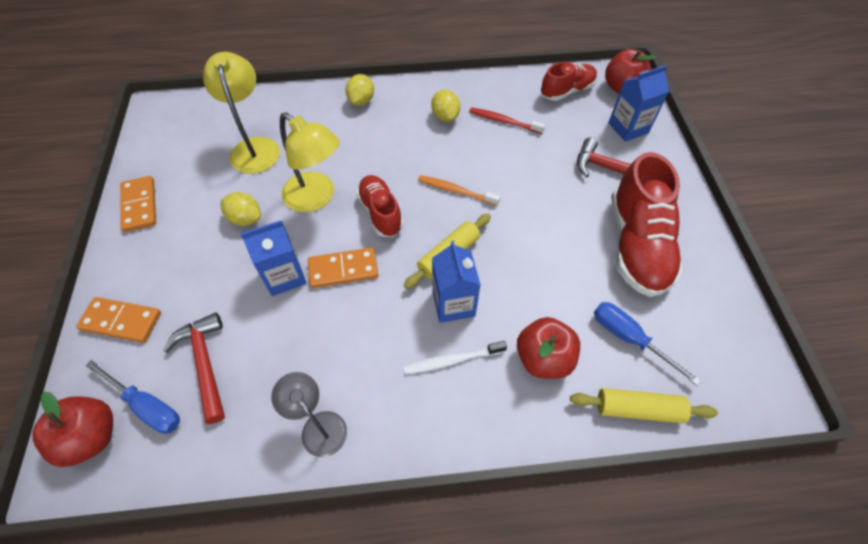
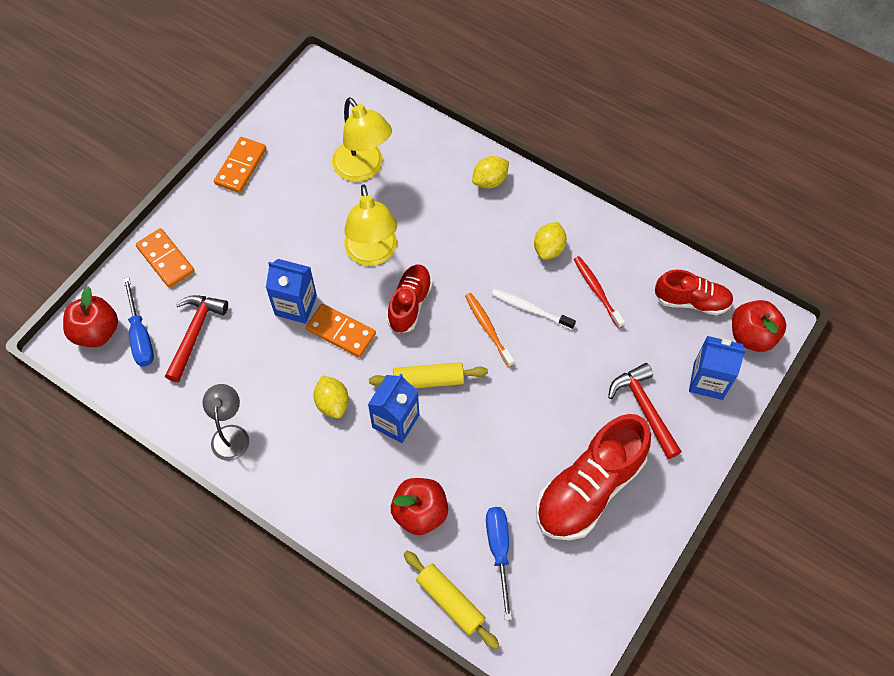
camera: 40 degrees right, 5 degrees up
yellow lamp [203,52,280,174] -> yellow lamp turned 120 degrees clockwise [332,97,392,182]
yellow lemon [221,192,261,226] -> yellow lemon moved to [314,375,349,418]
white toothbrush [404,341,507,374] -> white toothbrush moved to [491,289,576,329]

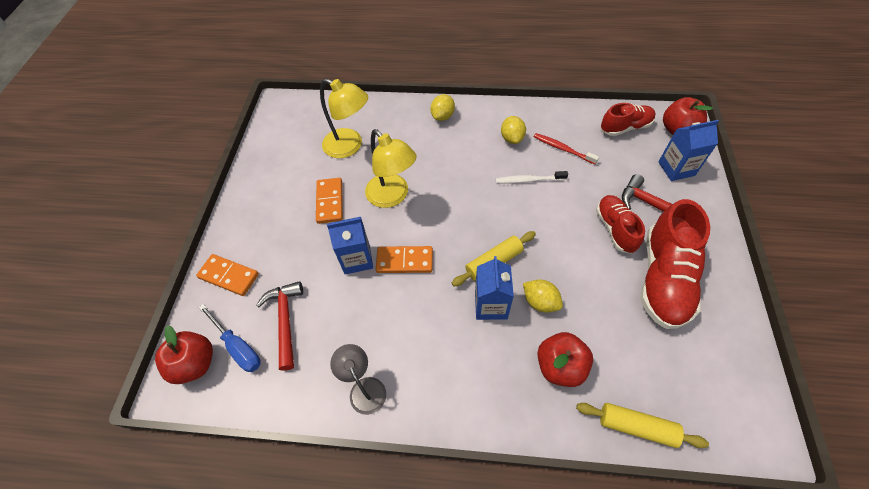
camera: 25 degrees left, 5 degrees down
orange domino [214,137,267,193] -> orange domino moved to [316,178,343,224]
yellow lemon [314,375,349,418] -> yellow lemon moved to [523,280,563,313]
red shoe [387,265,433,333] -> red shoe moved to [596,195,645,254]
orange toothbrush [465,293,514,367] -> none
blue screwdriver [486,507,512,620] -> none

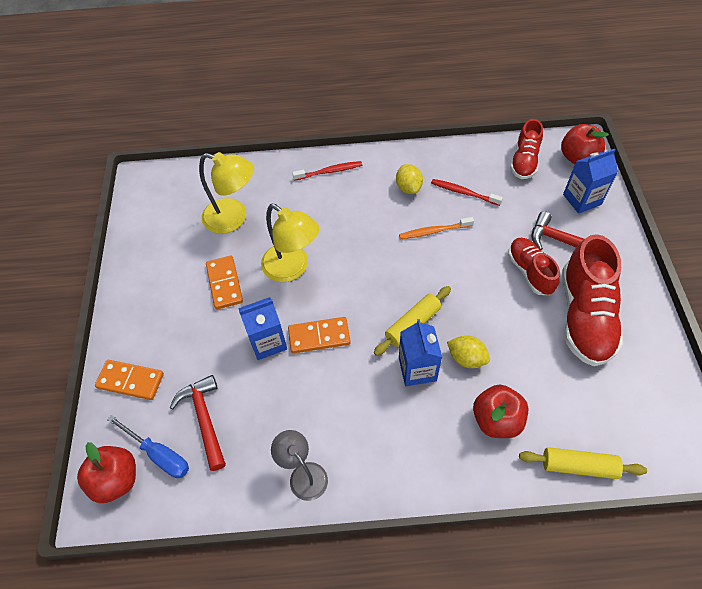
camera: 10 degrees left, 0 degrees up
yellow lemon [430,94,455,121] -> red toothbrush [292,161,362,181]
white toothbrush [496,171,568,184] -> orange toothbrush [399,217,474,239]
red shoe [601,103,656,136] -> red shoe turned 135 degrees clockwise [510,119,543,179]

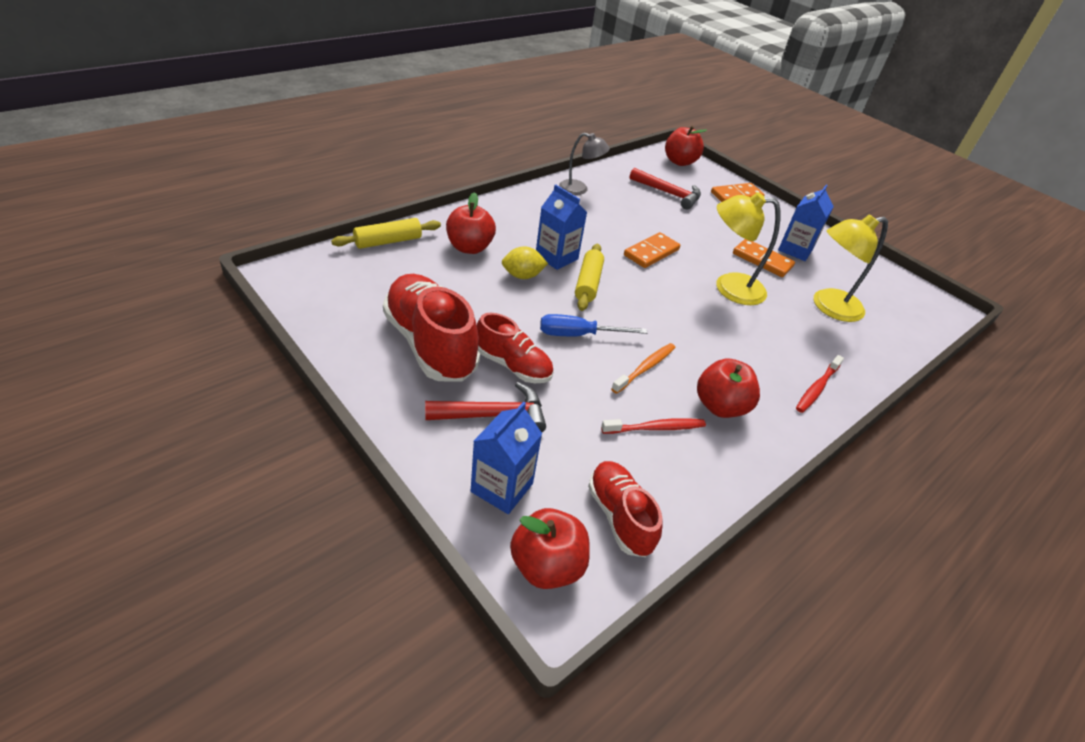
camera: 135 degrees right, 15 degrees down
blue screwdriver [107,415,189,478] -> blue screwdriver moved to [540,314,647,336]
blue carton [238,297,287,360] -> blue carton moved to [778,185,834,261]
yellow lemon [396,164,423,194] -> red apple [697,358,760,418]

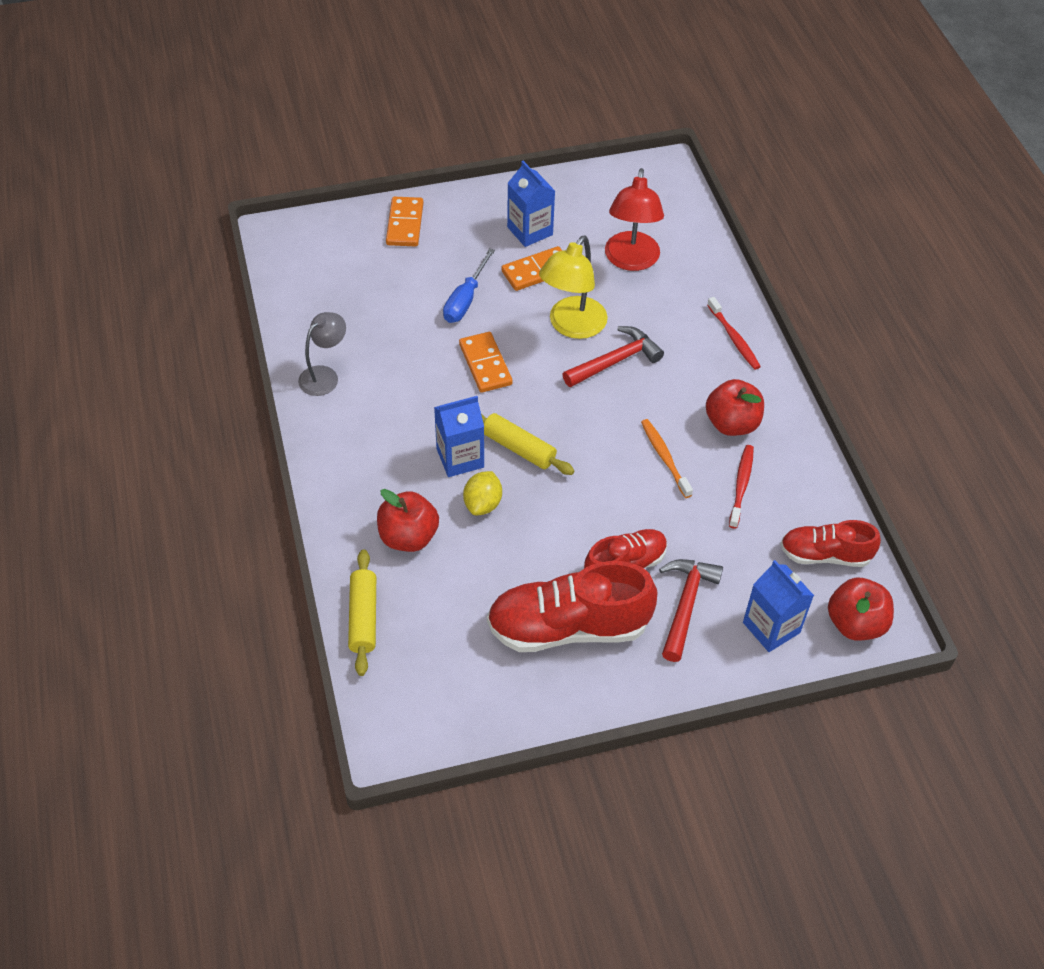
camera: 60 degrees left, 10 degrees up
blue screwdriver [540,314,647,336] -> blue screwdriver moved to [443,248,495,323]
red hammer [630,168,701,209] -> red hammer moved to [563,326,664,387]
red apple [665,126,707,166] -> none
yellow lamp [814,215,888,322] -> red lamp [605,168,664,271]

